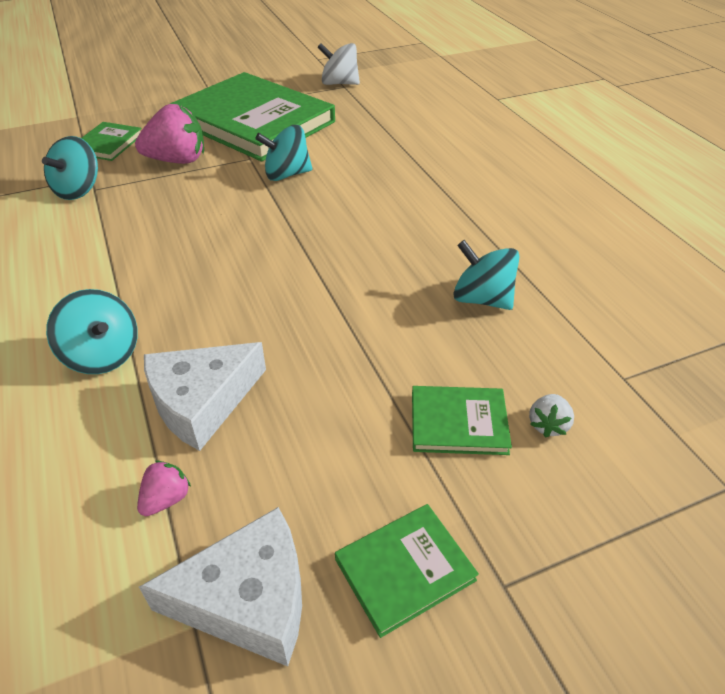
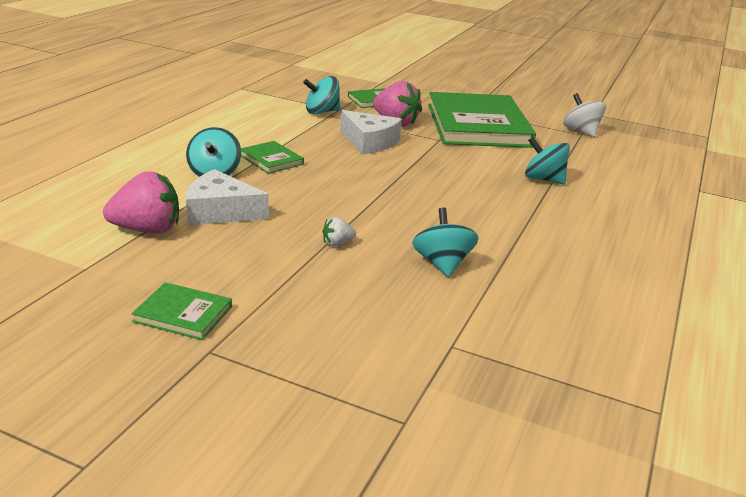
camera: 45 degrees right, 15 degrees down
pink strawberry [137,460,191,516] -> pink strawberry [103,171,179,234], size x2.13
white cheese [139,507,302,667] -> white cheese moved to [340,110,402,154]
turquoise spinning top [255,125,312,181] -> turquoise spinning top moved to [525,137,570,185]
green book [412,386,512,455] -> green book moved to [241,141,304,174]
white strawberry [529,394,574,438] -> white strawberry moved to [322,217,356,246]

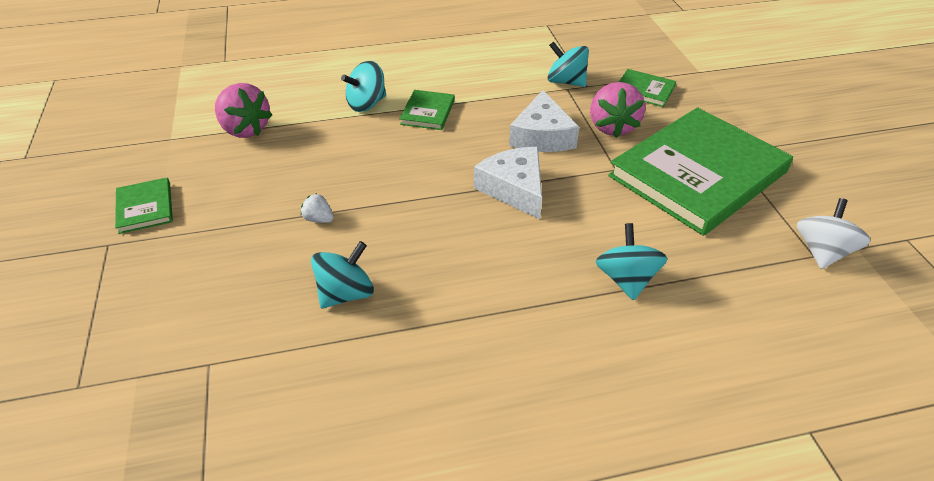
camera: 55 degrees right, 15 degrees up
white cheese [186,169,269,225] -> white cheese moved to [474,147,542,219]

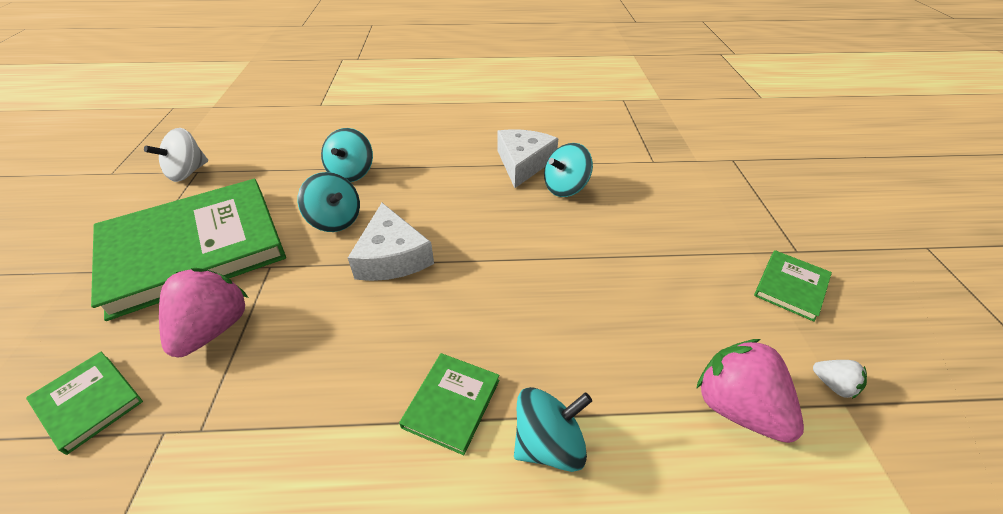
camera: 170 degrees left, 0 degrees up
green book [115,178,173,234] -> green book turned 45 degrees clockwise [754,250,832,322]
white strawberry [301,193,334,223] -> white strawberry moved to [813,360,867,399]
white cheese [509,90,579,152] -> white cheese moved to [498,129,559,188]
turquoise spinning top [548,41,589,87] -> turquoise spinning top moved to [298,172,360,232]

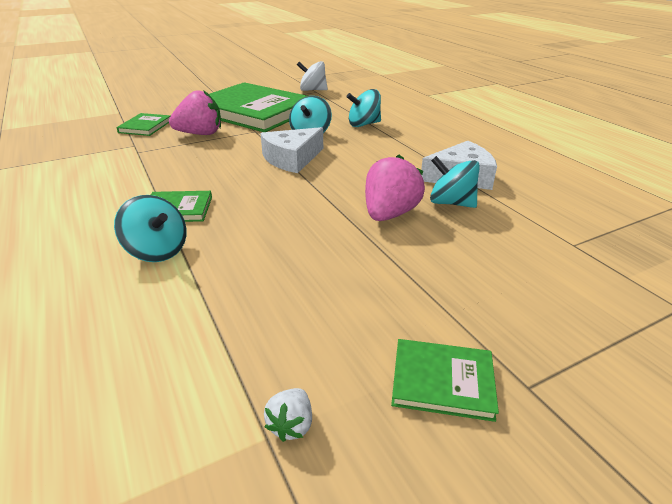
camera: 65 degrees right, 10 degrees down
pink strawberry [696,339,804,443] -> pink strawberry moved to [365,154,425,221]

